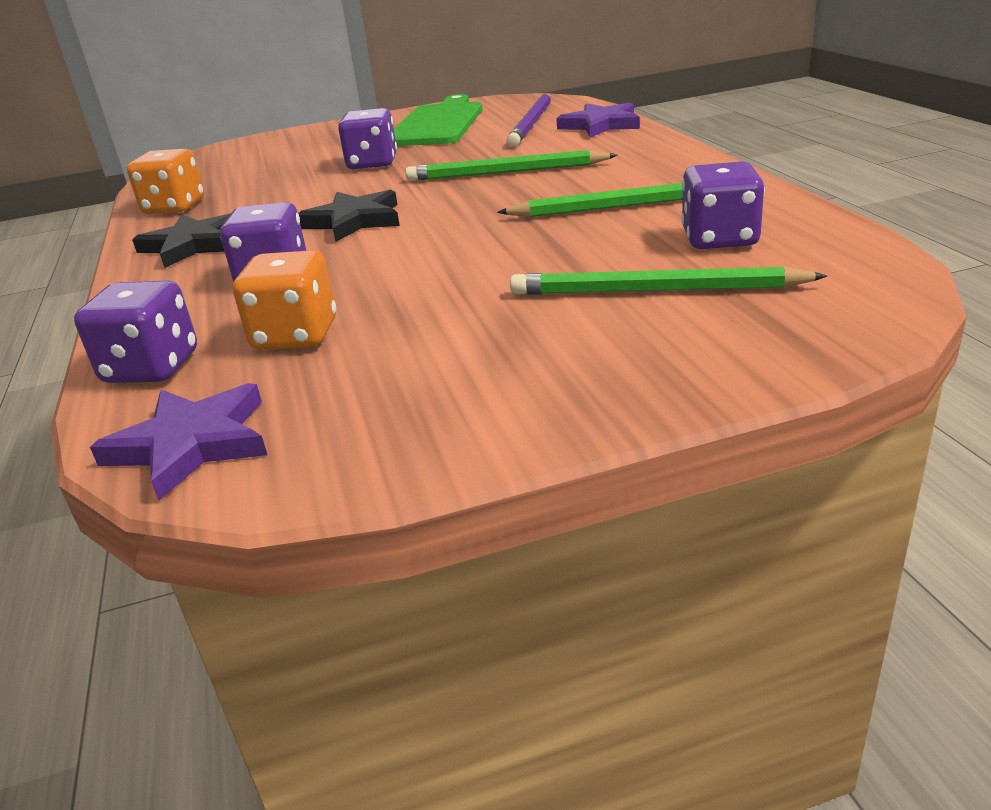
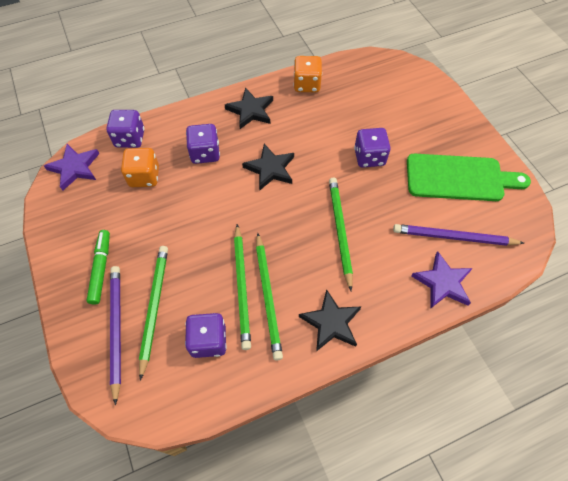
camera: 80 degrees right, 30 degrees up
none -> green marker [86,230,110,305]
none -> purple pencil [110,266,121,406]
none -> green pencil [234,224,251,350]
none -> black star [299,289,362,352]

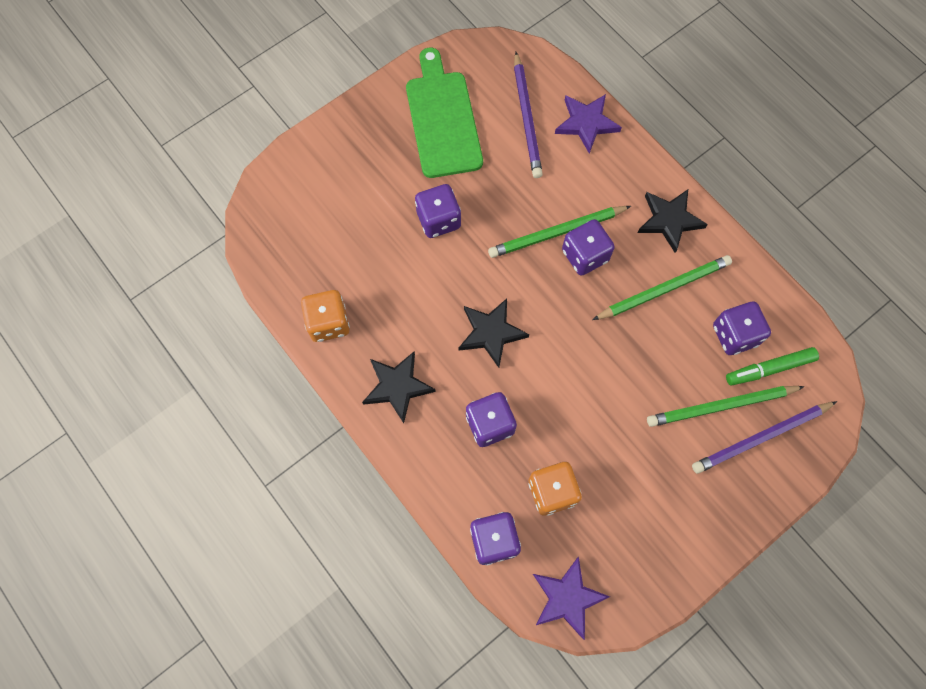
camera: 105 degrees left, 10 degrees up
green marker [86,230,110,305] -> green marker moved to [726,347,819,386]
green pencil [234,224,251,350] -> none
none -> purple dice [562,219,615,276]

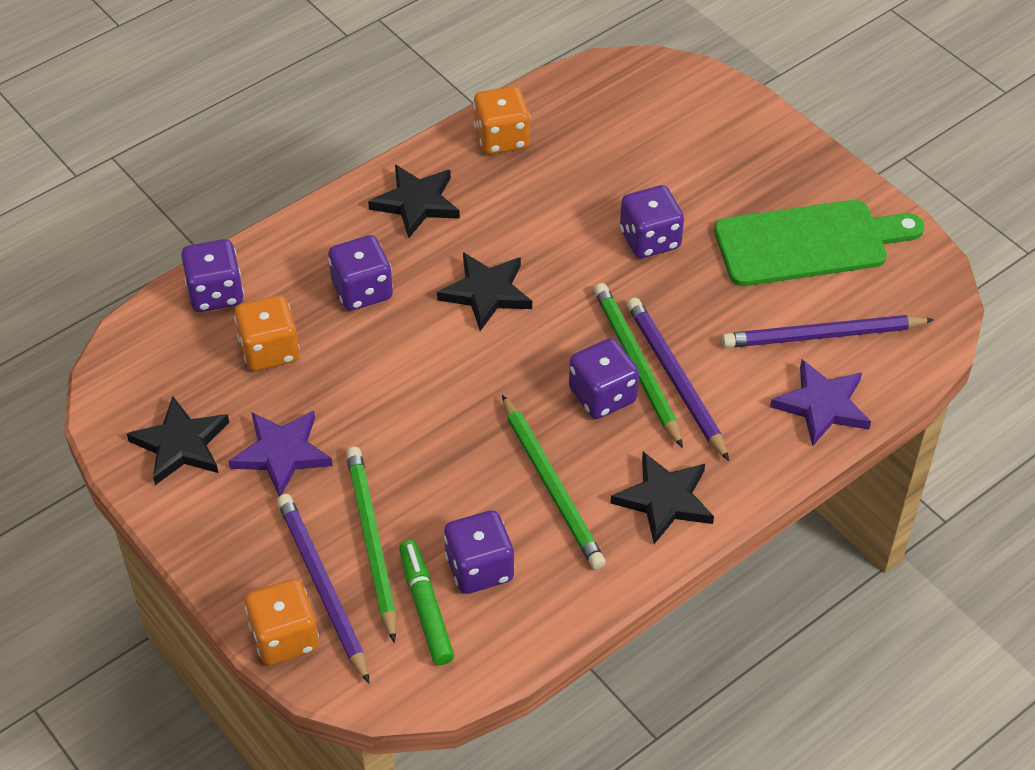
camera: 90 degrees right, 20 degrees down
purple star [533,557,610,640] -> purple star moved to [229,411,333,496]
none -> black star [127,396,229,485]
none -> orange dice [245,579,319,665]
none -> purple pencil [627,297,729,461]

